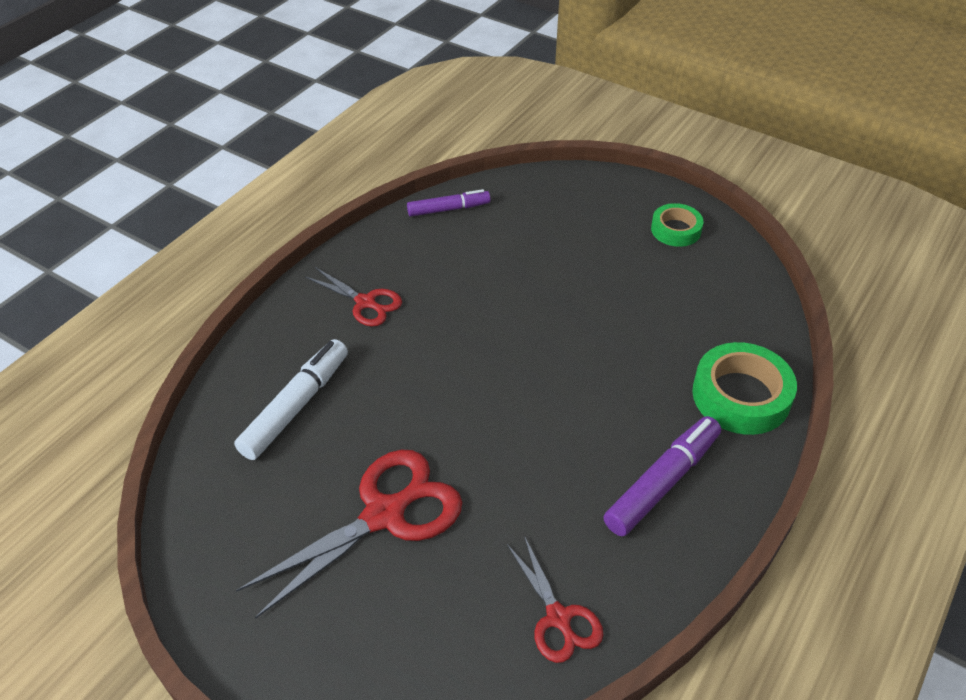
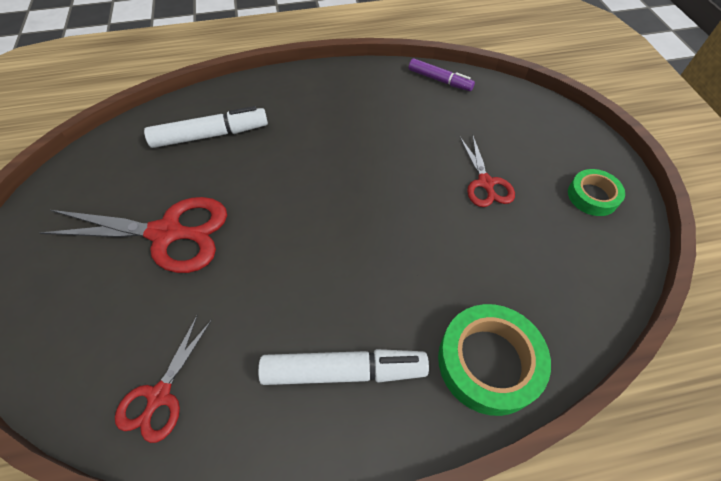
camera: 45 degrees right, 10 degrees up
red scissors [305,267,402,326] -> red scissors moved to [460,136,515,207]
purple marker [604,416,721,536] -> white marker [258,349,429,385]

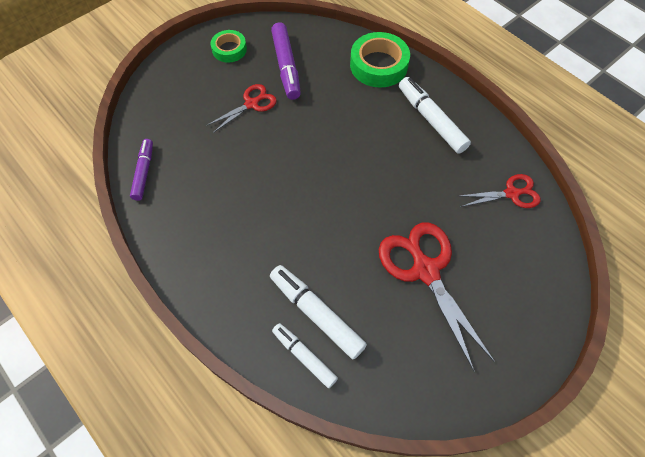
camera: 120 degrees left, 5 degrees up
none -> purple marker [271,22,301,100]
none -> white marker [272,323,338,388]

